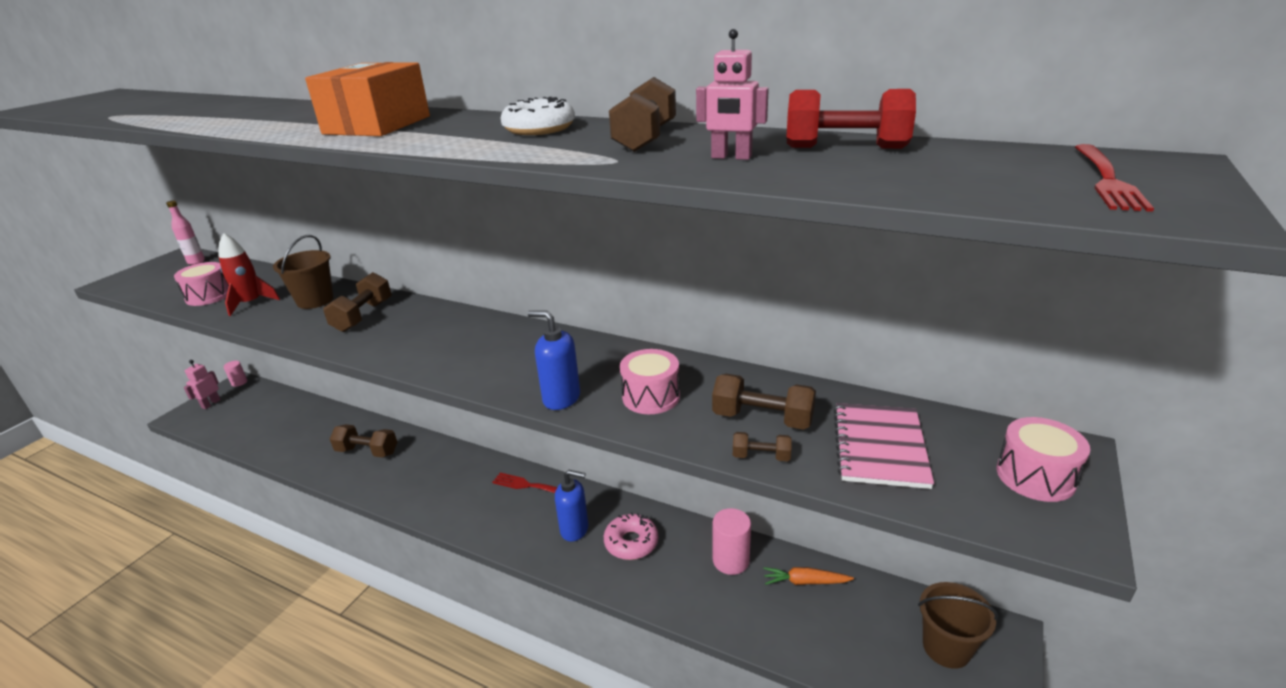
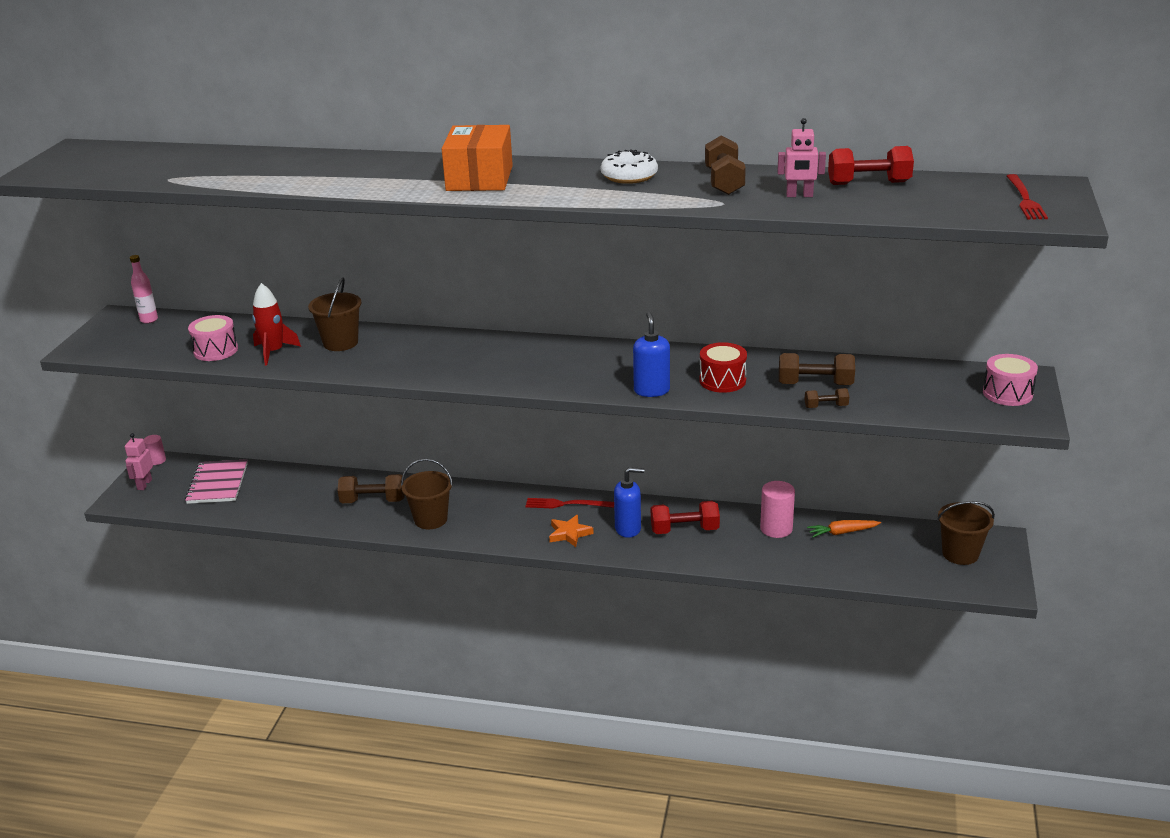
camera: 15 degrees left, 0 degrees up
brown dumbbell [323,272,392,332] -> none
blue soap dispenser [528,310,580,410] -> blue soap dispenser turned 75 degrees clockwise [633,312,670,397]
pink donut [604,512,658,560] -> red dumbbell [651,501,720,534]
pink drum [620,349,680,414] -> red drum [699,342,747,393]
pink notebook [834,403,934,489] -> pink notebook moved to [185,459,248,504]
none -> brown bucket [401,459,453,529]
none -> orange star [549,515,594,547]

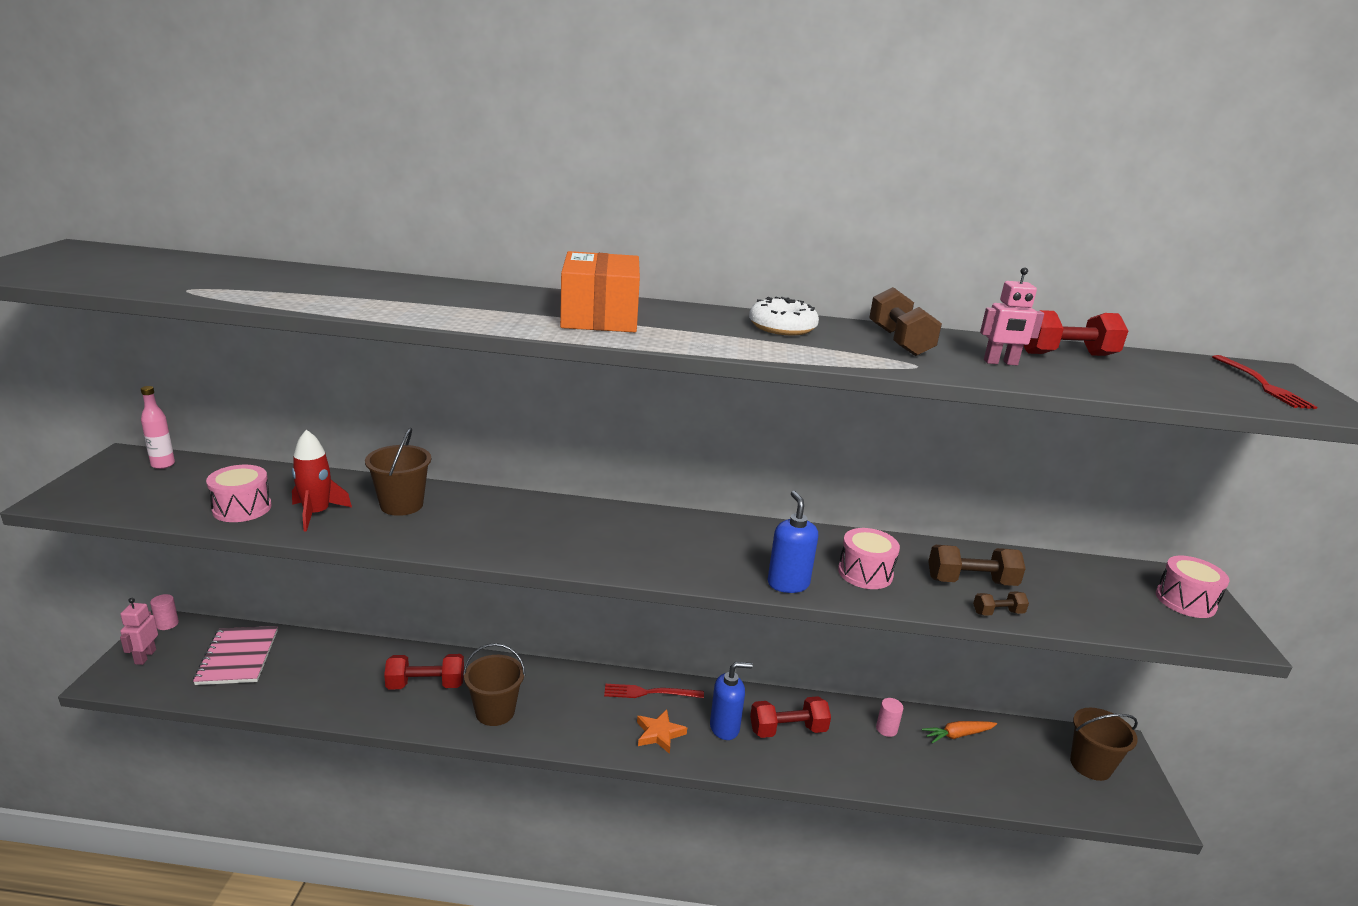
camera: 10 degrees left, 5 degrees down
brown dumbbell [338,474,404,503] -> red dumbbell [384,654,464,690]
red drum [699,342,747,393] -> pink drum [838,528,900,589]
pink cylinder [760,481,795,538] -> pink cylinder [876,698,903,737], size x0.60

